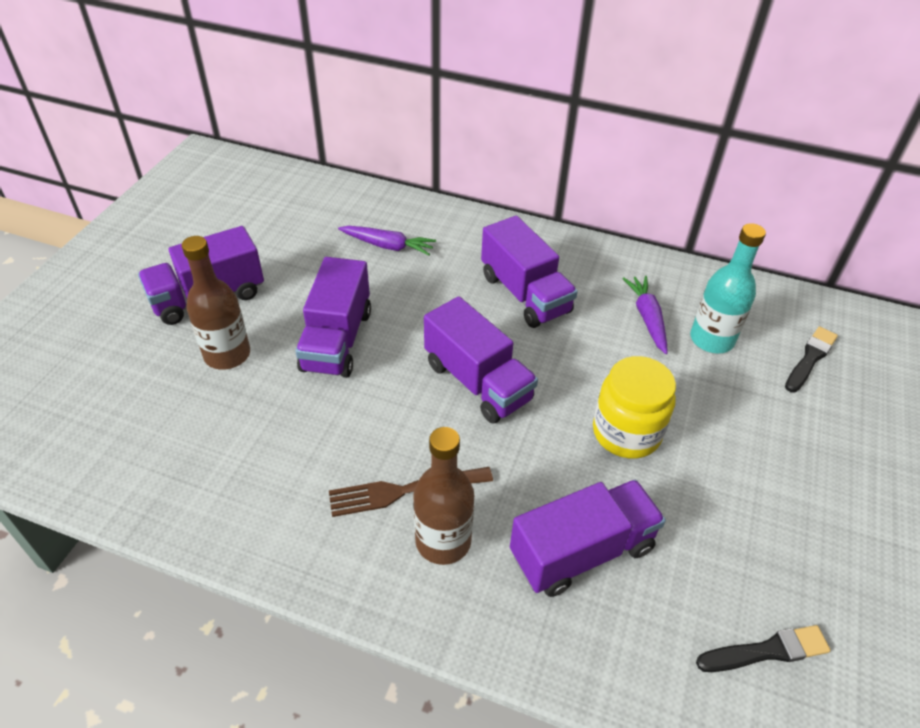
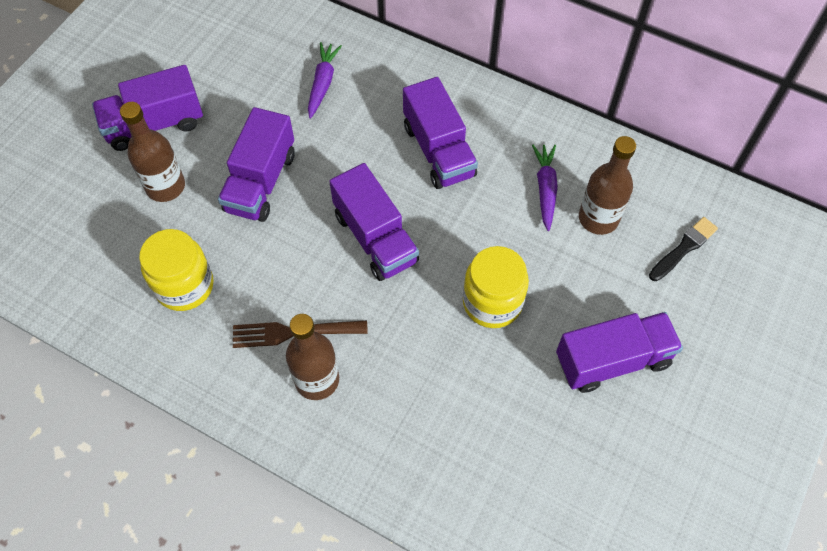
camera: 10 degrees right, 15 degrees up
purple carrot [338,226,436,256] -> purple carrot turned 105 degrees counterclockwise [308,42,342,119]
purple truck [510,480,666,597] -> purple truck moved to [556,312,683,393]
turquoise bottle [690,223,766,353] -> brown bottle [579,136,636,235]
black brush [696,625,831,672] -> none
none -> yellow jar [139,229,214,311]

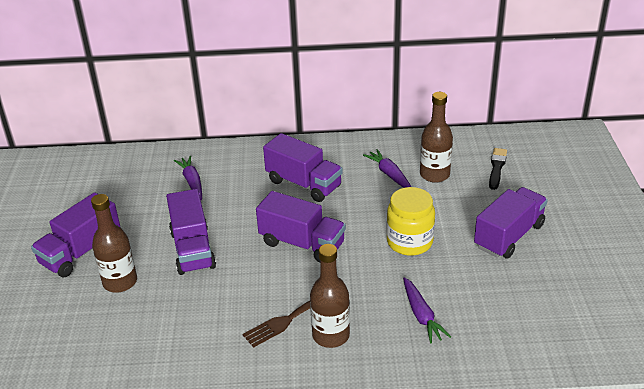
camera: 30 degrees left, 25 degrees down
yellow jar [139,229,214,311] -> none
none -> purple carrot [403,277,451,343]

